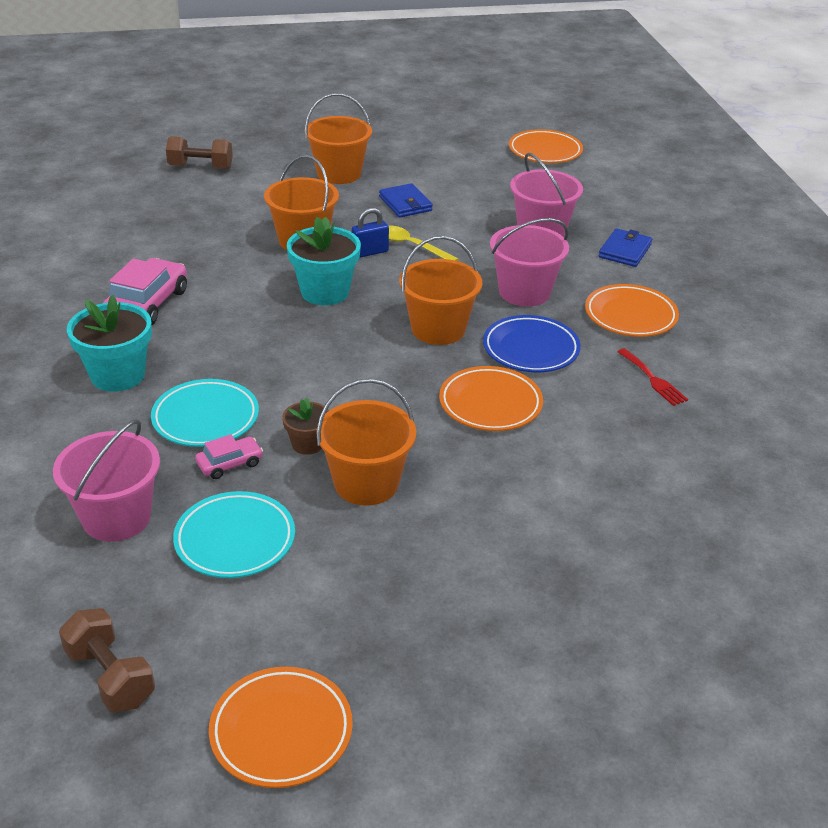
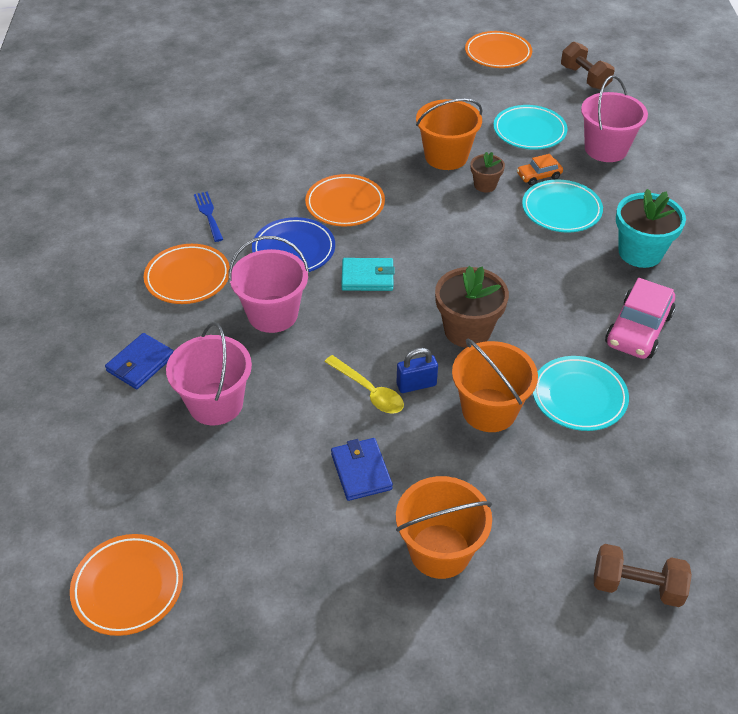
camera: 170 degrees left, 10 degrees up
pink car [195,435,263,479] -> orange car [517,154,563,185]
turquoise flower pot [287,217,361,305] -> brown flower pot [435,266,509,348]
orange bucket [399,236,482,345] -> turquoise wallet [341,258,395,291]
red fork [617,348,688,406] -> blue fork [194,192,223,242]
none -> turquoise plate [533,356,629,431]

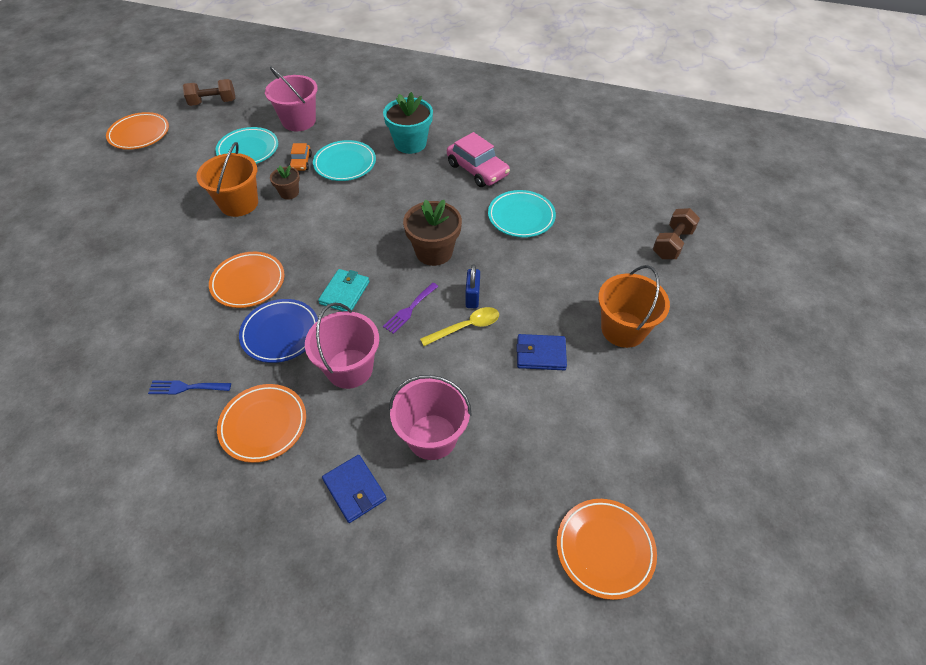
camera: 70 degrees left, 5 degrees up
orange bucket [452,339,538,432] -> none
none -> purple fork [383,283,439,334]

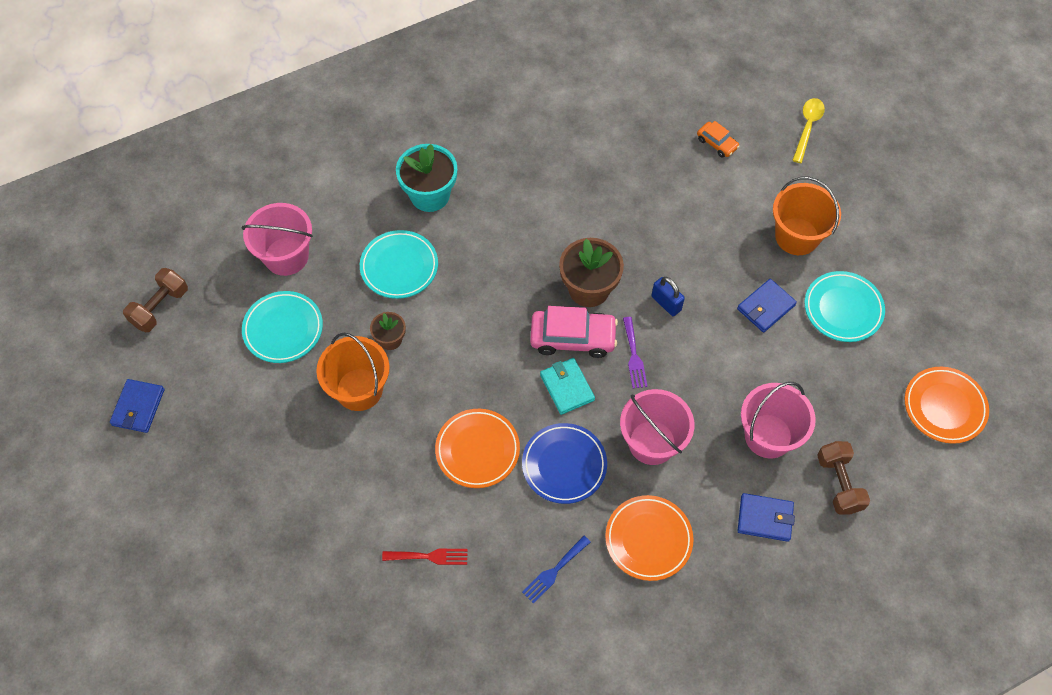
camera: 45 degrees left, 10 degrees up
orange plate [106,112,169,150] -> blue wallet [110,379,164,433]
orange car [289,143,312,171] -> orange car moved to [697,121,740,158]
yellow spoon [420,307,499,346] -> yellow spoon moved to [792,98,825,163]
pink car [447,132,510,187] -> pink car moved to [530,306,618,358]
turquoise plate [488,190,556,238] -> turquoise plate moved to [805,271,885,342]
brown dumbbell [653,208,700,259] -> brown dumbbell moved to [817,441,870,515]
none -> red fork [382,549,468,565]

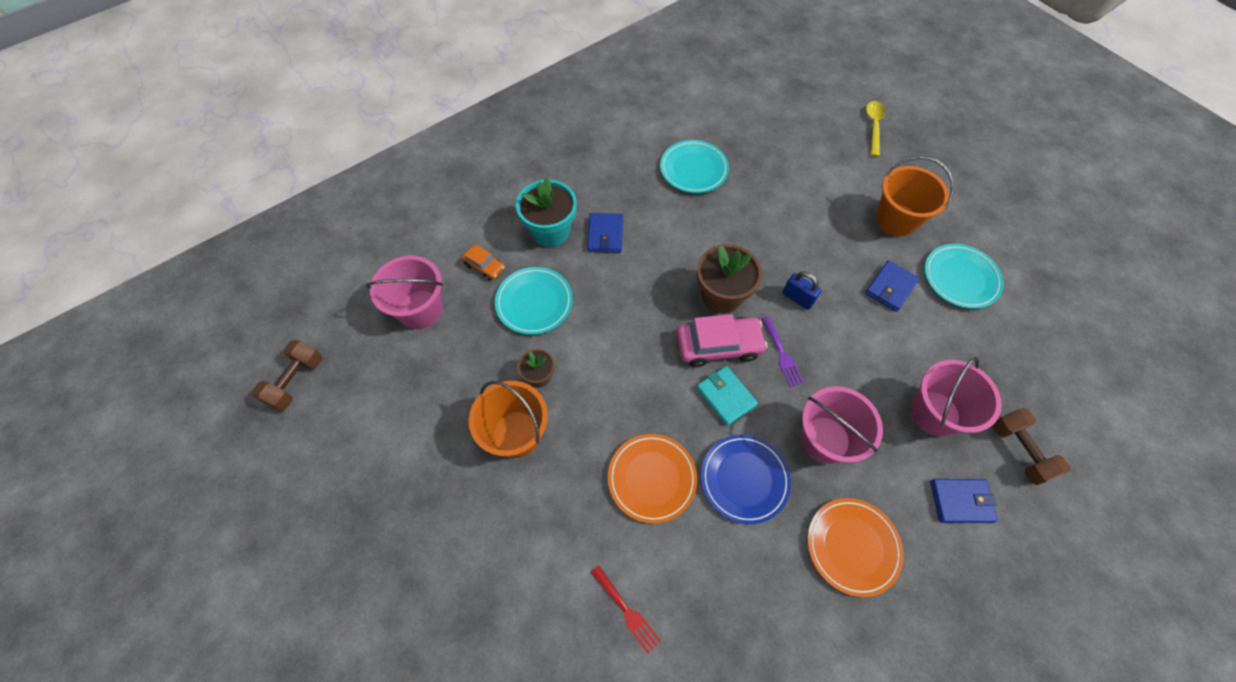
camera: 10 degrees left, 0 degrees up
blue wallet [110,379,164,433] -> blue wallet moved to [587,213,623,253]
turquoise plate [242,291,323,363] -> turquoise plate moved to [660,140,729,193]
red fork [382,549,468,565] -> red fork turned 60 degrees clockwise [591,565,661,654]
blue fork [522,536,590,604] -> none
orange car [697,121,740,158] -> orange car moved to [462,245,505,280]
orange plate [905,367,989,444] -> none

